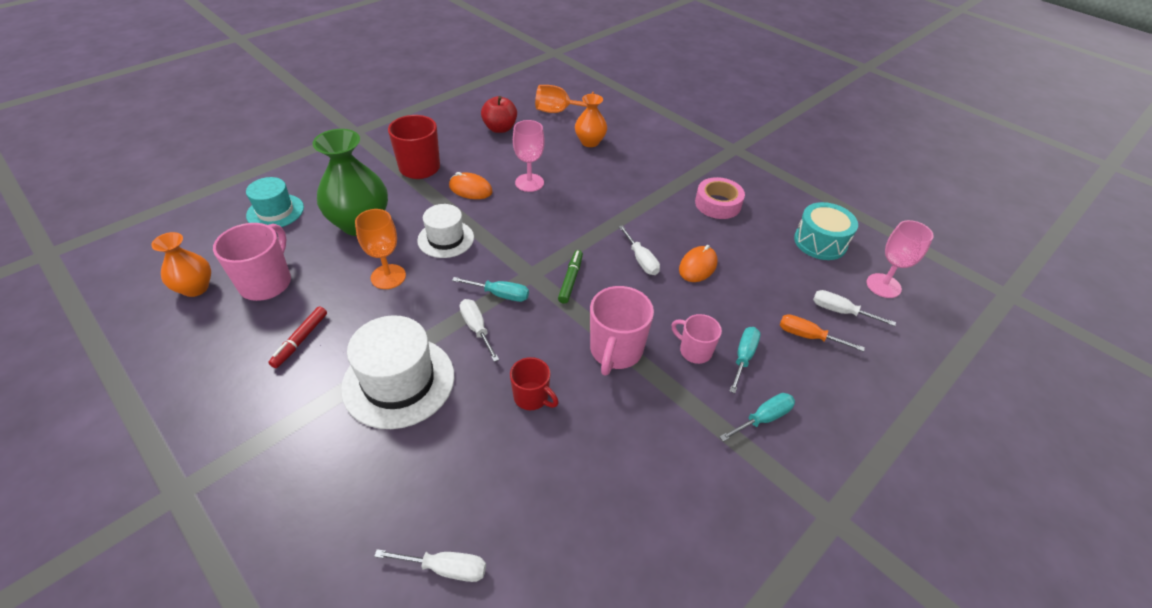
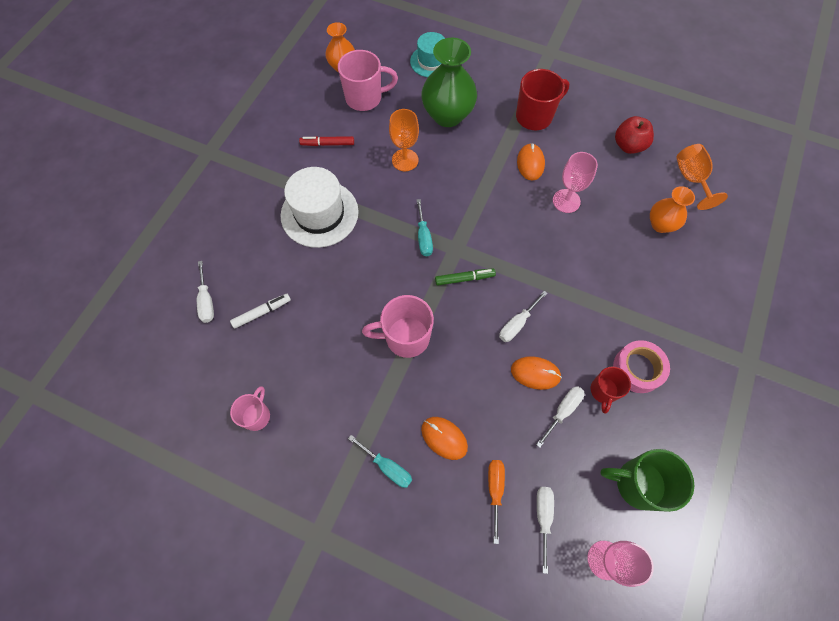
camera: 70 degrees right, 20 degrees up
white hat [417,204,474,258] -> none
white screwdriver [460,299,499,362] -> white screwdriver moved to [536,386,585,448]
red mug [510,357,559,410] -> red mug moved to [591,367,631,413]
pink mug [671,314,722,364] -> pink mug moved to [230,386,270,431]
turquoise screwdriver [730,327,761,393] -> orange mouse [421,417,468,460]
turquoise drum [794,202,858,260] -> green mug [600,449,694,512]
none -> white marker [230,294,291,329]

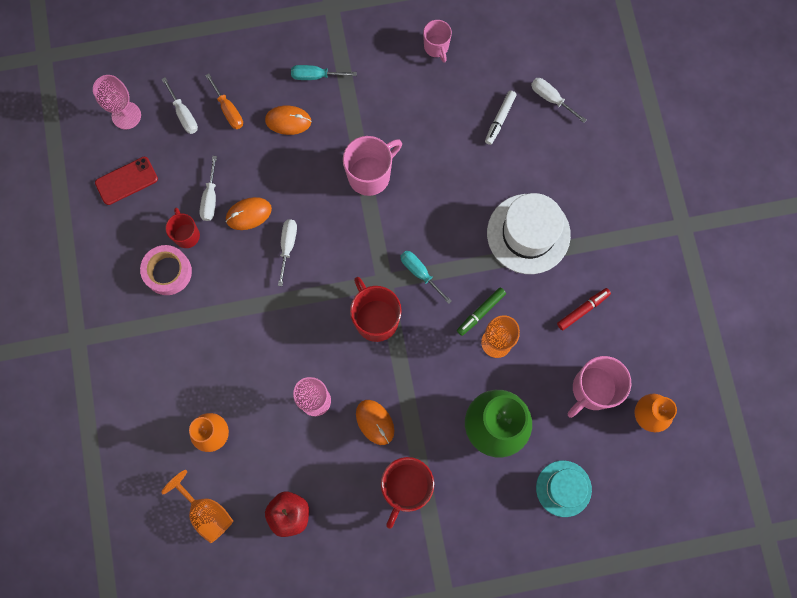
camera: 145 degrees right, 10 degrees up
green marker [435,269,496,286] -> green marker moved to [457,287,506,336]
green mug [600,449,694,512] -> red phone [95,157,158,205]
none -> red mug [350,277,402,342]

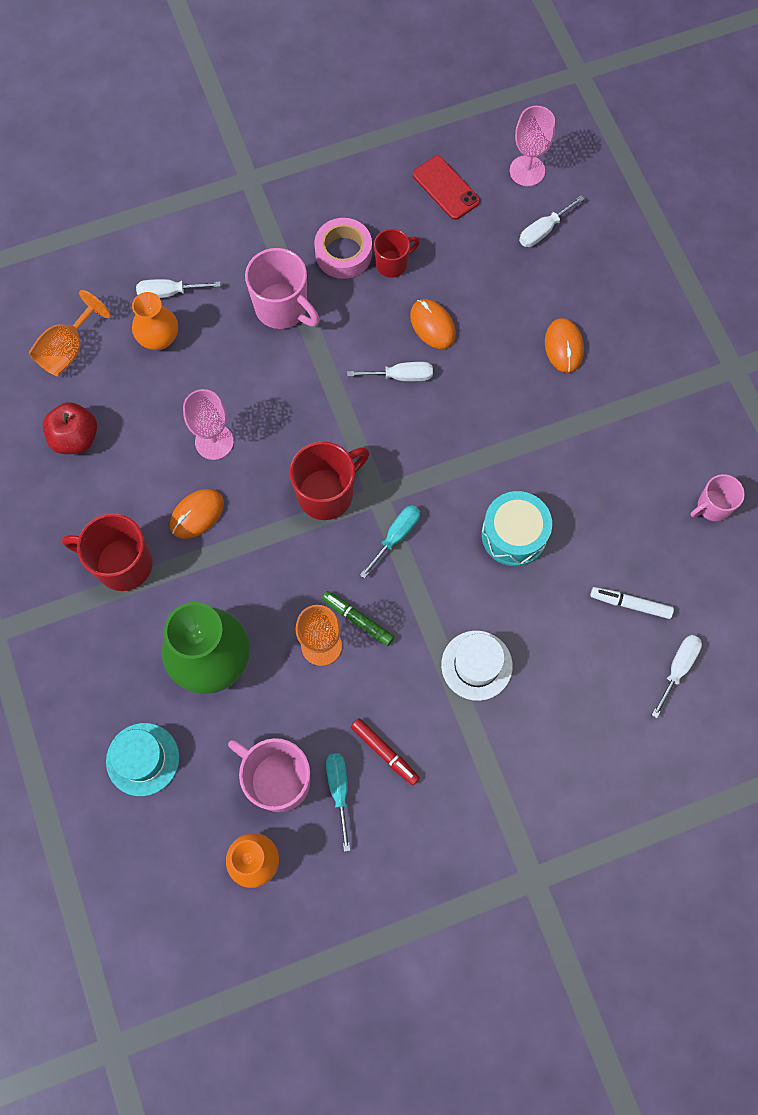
camera: 80 degrees right, 5 degrees down
white screwdriver [200,156,217,221] -> white screwdriver moved to [136,279,221,298]
orange screwdriver [205,73,243,129] -> none
turquoise screwdriver [291,65,357,80] -> turquoise screwdriver moved to [326,753,350,852]
pink mug [343,136,402,196] -> pink mug moved to [245,248,320,329]
white hat [487,193,571,274] -> white hat [441,631,513,701], size x0.63
none -> turquoise drum [482,491,552,566]

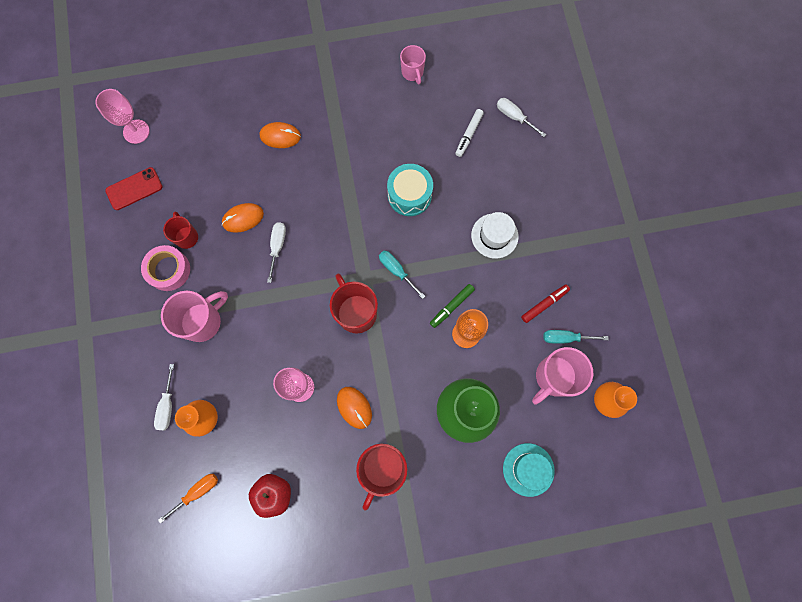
camera: 80 degrees left, 5 degrees up
orange goblet [29,290,111,376] -> orange screwdriver [158,474,218,524]
white screwdriver [519,195,585,247] -> none

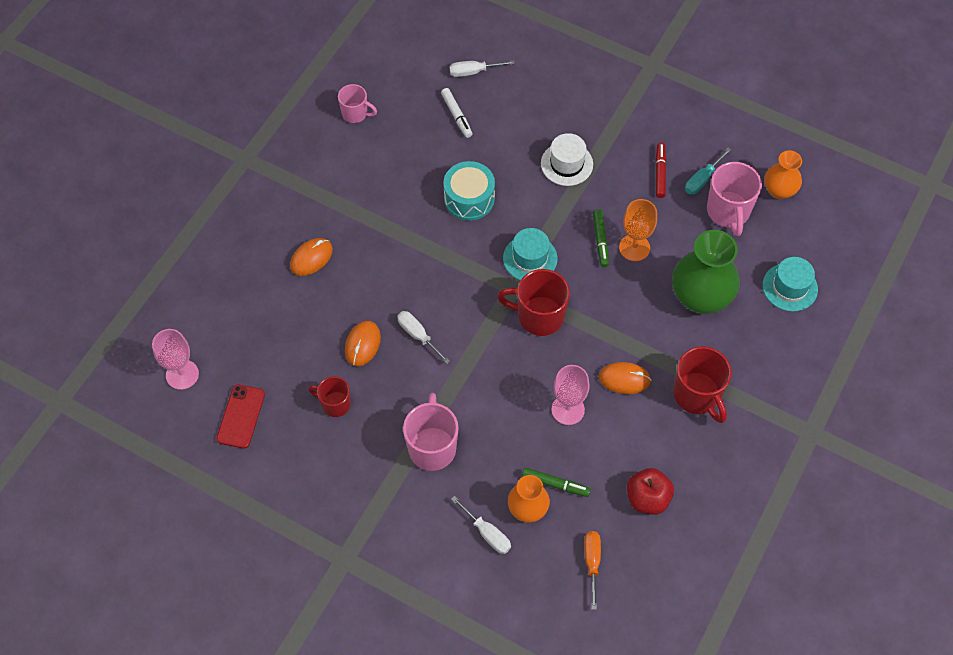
camera: 50 degrees left, 15 degrees down
pink tape [141,245,190,291] -> none
turquoise screwdriver [379,251,426,299] -> turquoise hat [503,228,558,280]
none -> green marker [522,468,591,497]

